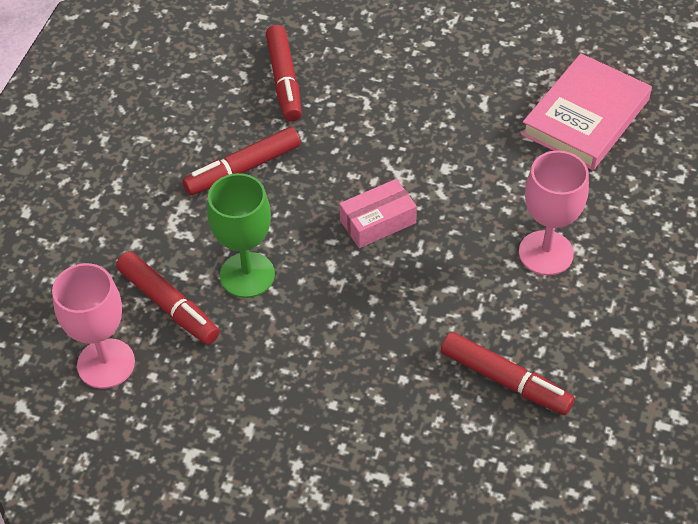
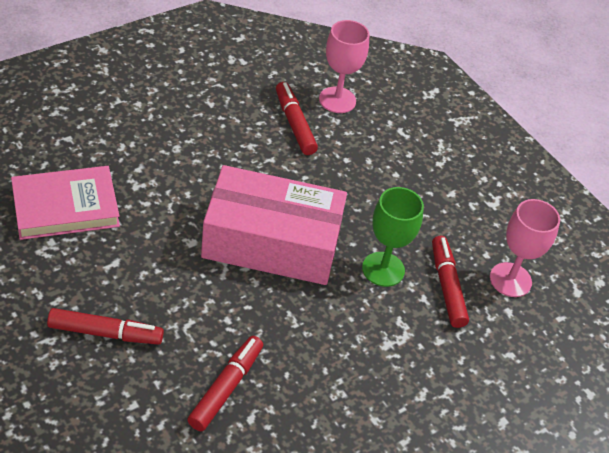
camera: 150 degrees left, 5 degrees down
red marker [182,127,301,195] -> red marker moved to [47,308,164,345]
pink box [339,179,417,248] -> pink box [201,165,347,285], size x2.42
pink goblet [519,151,589,275] -> pink goblet moved to [319,20,369,113]

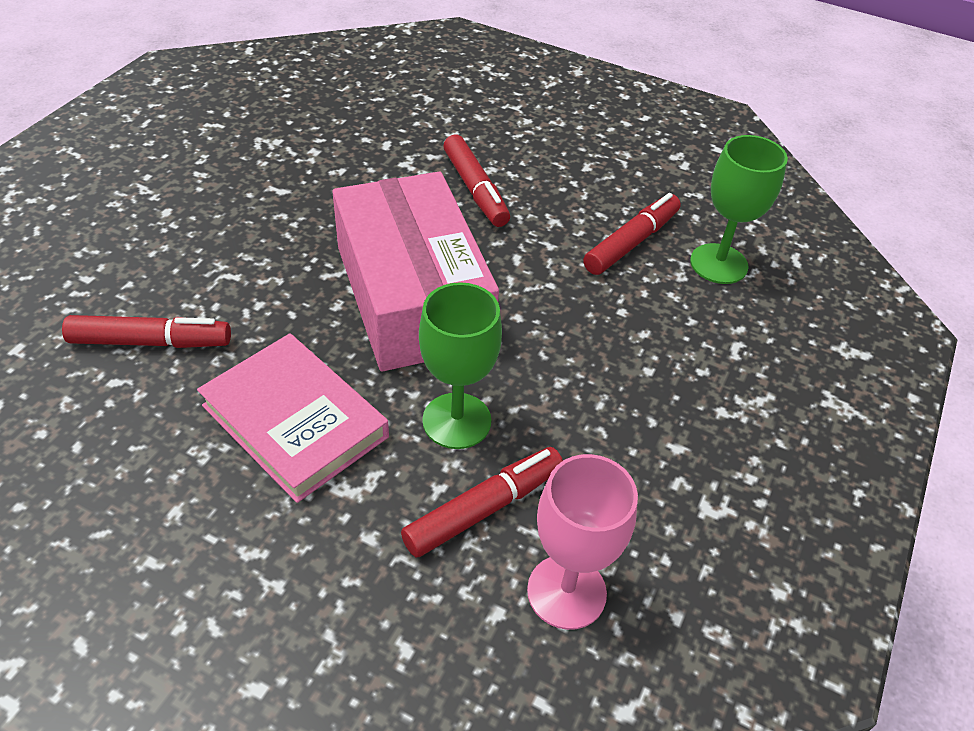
camera: 65 degrees right, 0 degrees up
pink book [11,166,120,240] -> pink book moved to [197,333,389,503]
red marker [47,308,164,345] -> red marker moved to [443,135,510,227]
pink goblet [319,20,369,113] -> green goblet [690,135,788,284]

